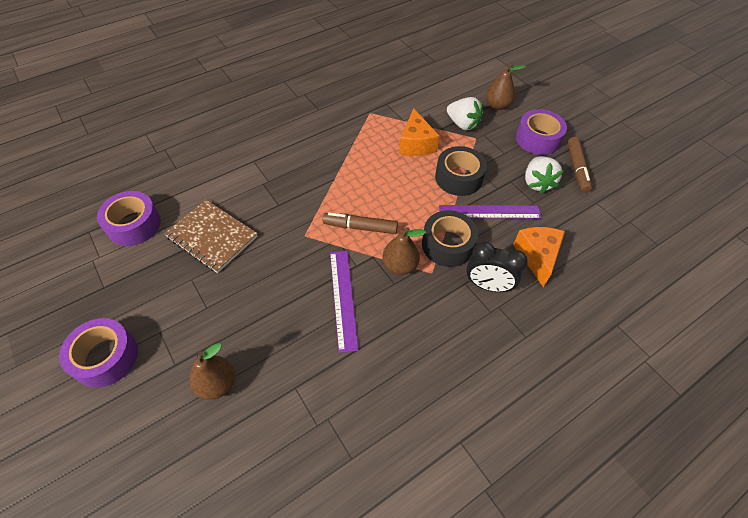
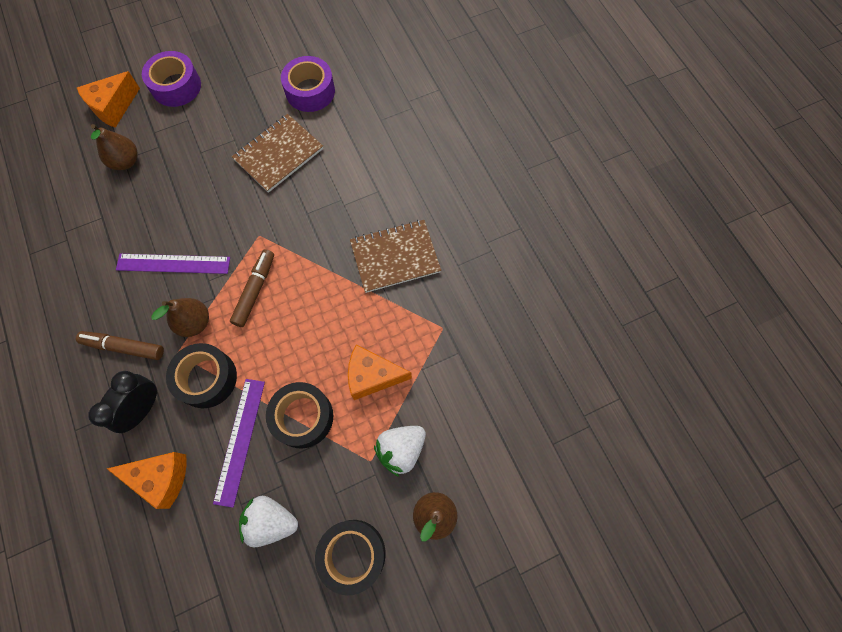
camera: 100 degrees right, 15 degrees up
purple tape [516,109,567,155] -> black tape [315,520,386,595]
brown marker [567,137,592,192] -> brown marker moved to [76,331,164,360]
none -> orange cheese [77,71,140,128]
none -> brown notebook [350,220,441,293]

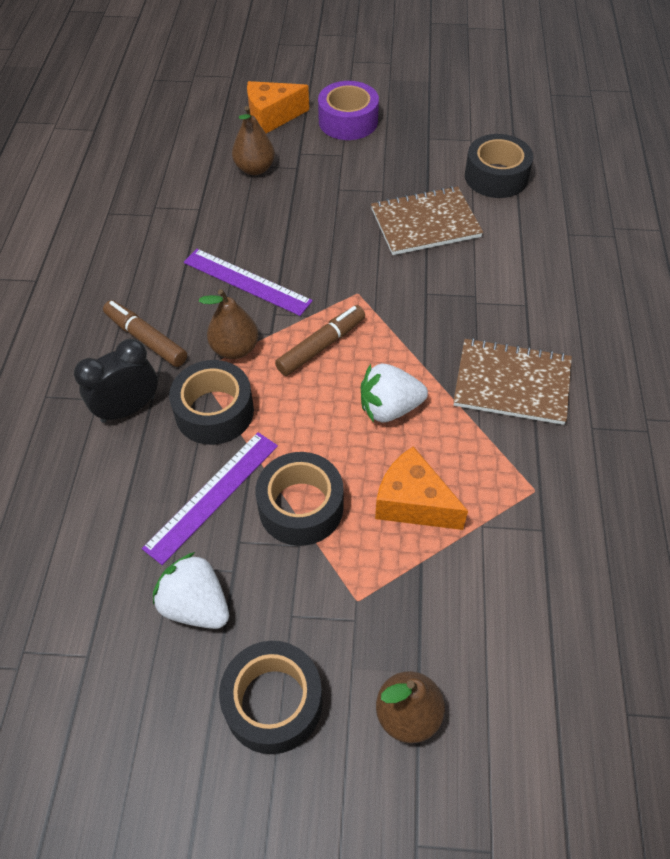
camera: 30 degrees right, 15 degrees down
orange cheese [107,452,187,509] -> none
purple tape [281,56,335,112] -> black tape [465,134,534,198]
white strawberry [374,426,426,477] -> white strawberry moved to [361,364,428,423]

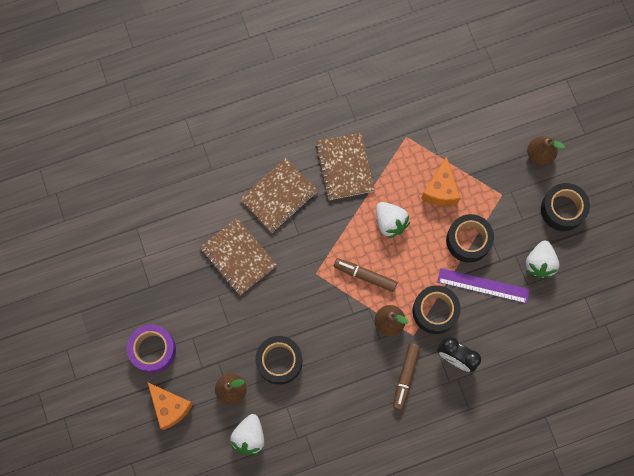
camera: 115 degrees left, 20 degrees up
purple ruler [184,249,313,316] -> none
black tape [465,134,534,198] -> black tape moved to [255,336,302,385]
none -> white strawberry [230,414,264,454]
none -> brown notebook [240,158,318,232]

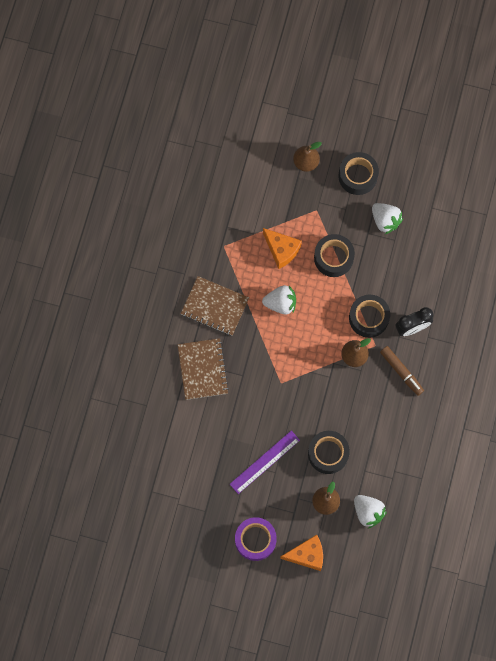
camera: 55 degrees left, 0 degrees up
brown notebook [200,218,277,295] -> none
brown marker [334,258,397,292] -> none
purple ruler [437,268,530,304] -> purple ruler moved to [230,431,300,494]

